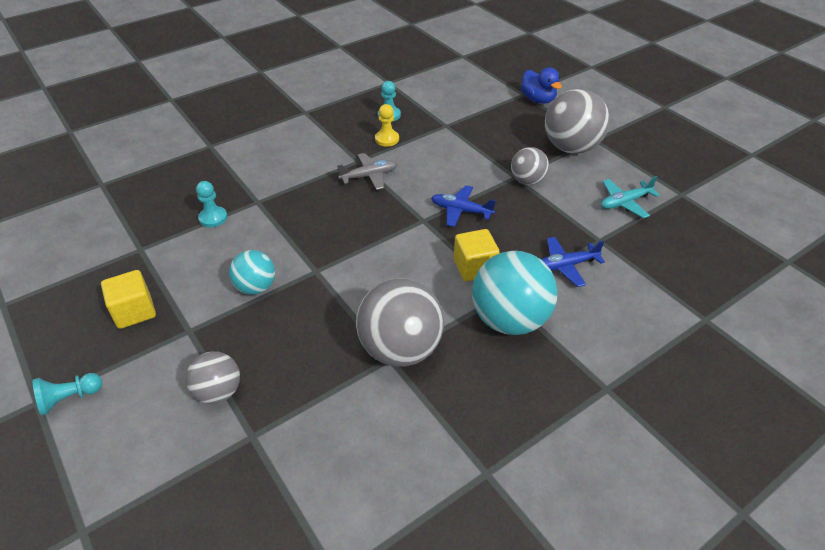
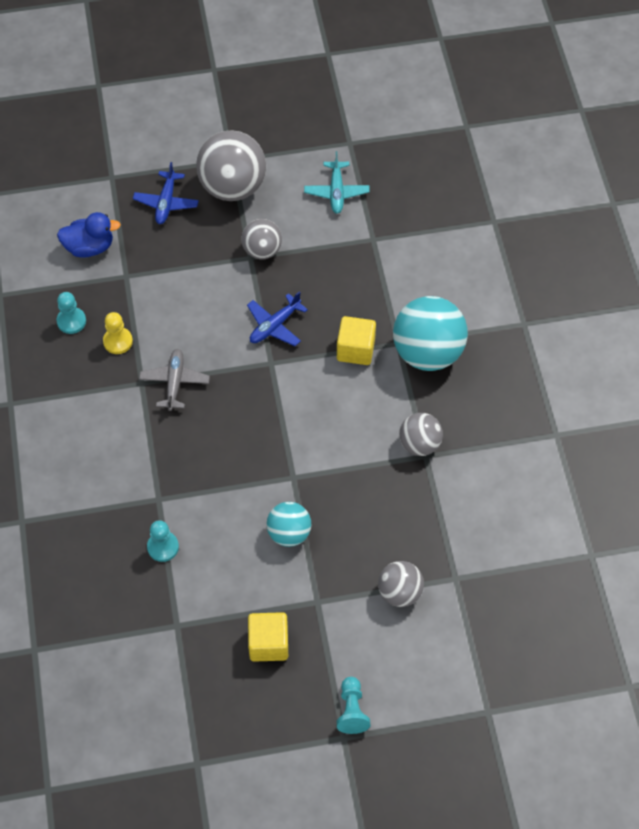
camera: 65 degrees left, 15 degrees up
grey ball [356,279,444,367] -> grey ball [399,413,443,456], size x0.57
blue duck [521,68,562,104] -> blue duck moved to [57,212,121,258]
blue plane [541,237,605,287] -> blue plane moved to [133,162,199,224]

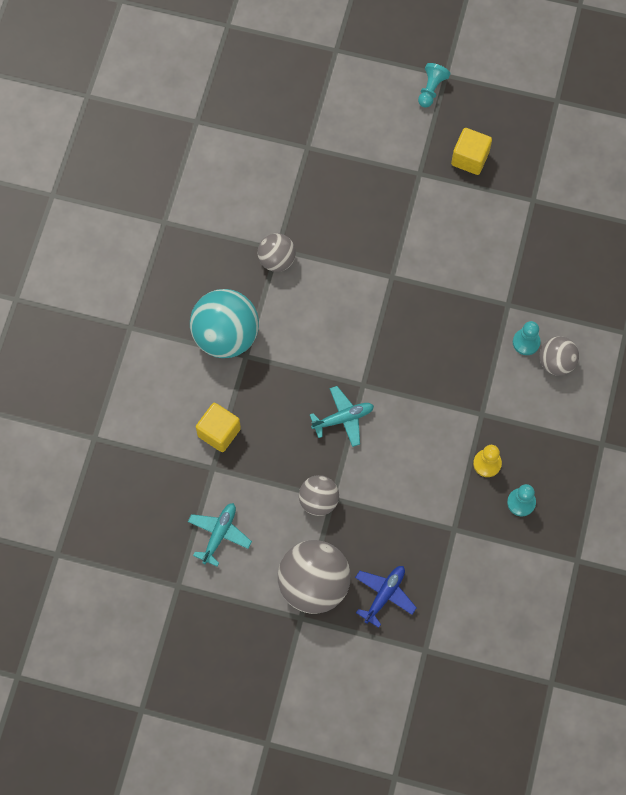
camera: 155 degrees left, 10 degrees up
blue duck [57,212,121,258] -> none
grey plane [139,349,210,411] -> none
turquoise pawn [147,520,179,562] -> turquoise pawn moved to [513,321,541,355]
blue plane [247,291,308,346] -> turquoise plane [310,386,374,447]
turquoise ball [267,502,311,547] -> none
yellow cube [337,316,376,365] -> yellow cube moved to [196,403,241,452]
grey ball [378,561,424,607] -> grey ball moved to [539,336,579,376]

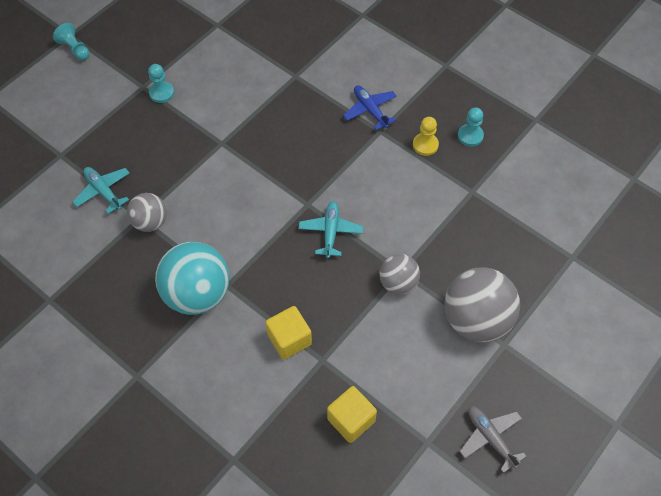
camera: 65 degrees left, 10 degrees down
turquoise plane [188,503,252,566] -> turquoise plane moved to [73,167,130,214]
blue plane [355,566,417,628] -> blue plane moved to [343,86,397,130]
yellow cube [451,128,492,175] -> yellow cube moved to [327,386,377,443]
turquoise pawn [513,321,541,355] -> turquoise pawn moved to [148,64,174,103]
grey ball [539,336,579,376] -> none
none -> grey plane [459,406,527,473]

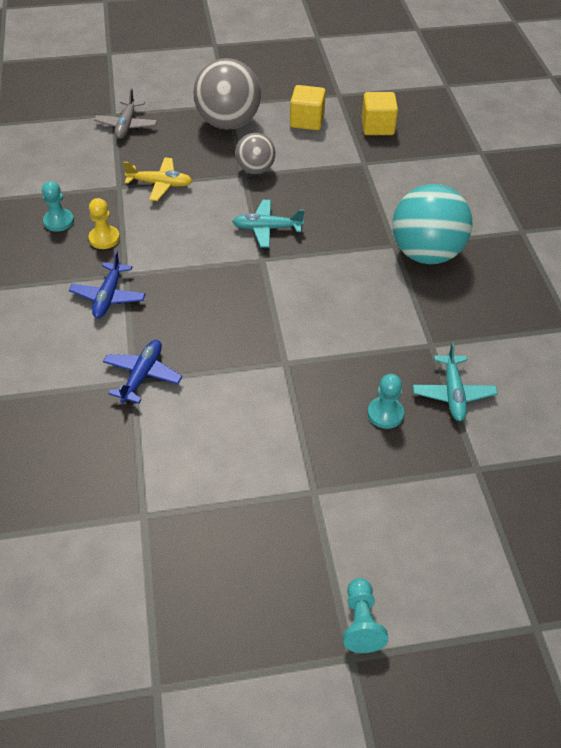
camera: 140 degrees left, 10 degrees down
grey ball [127,193,167,232] -> none
turquoise pawn [148,64,174,103] -> turquoise pawn moved to [368,374,404,429]
yellow cube [265,306,312,359] -> yellow cube moved to [290,85,326,130]
turquoise plane [299,201,363,258] -> turquoise plane turned 45 degrees clockwise [232,200,305,248]
grey plane [459,406,527,473] -> grey plane moved to [94,88,157,139]
none -> blue plane [103,340,182,403]
none -> yellow plane [123,157,192,201]

